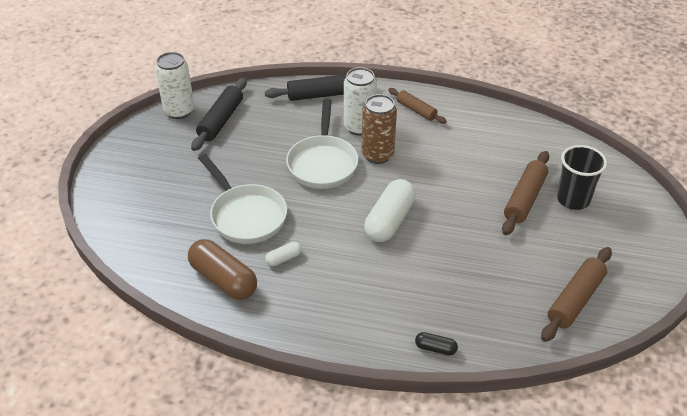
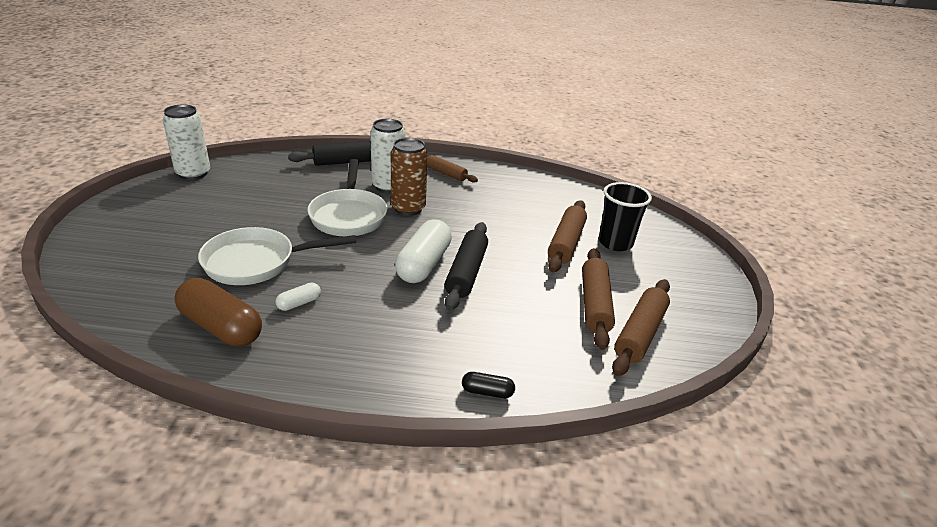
camera: 10 degrees left, 10 degrees down
black rolling pin [191,78,247,151] -> black rolling pin moved to [445,222,488,311]
white pan [198,154,287,244] -> white pan turned 120 degrees clockwise [198,227,356,285]
none -> brown rolling pin [582,248,615,350]

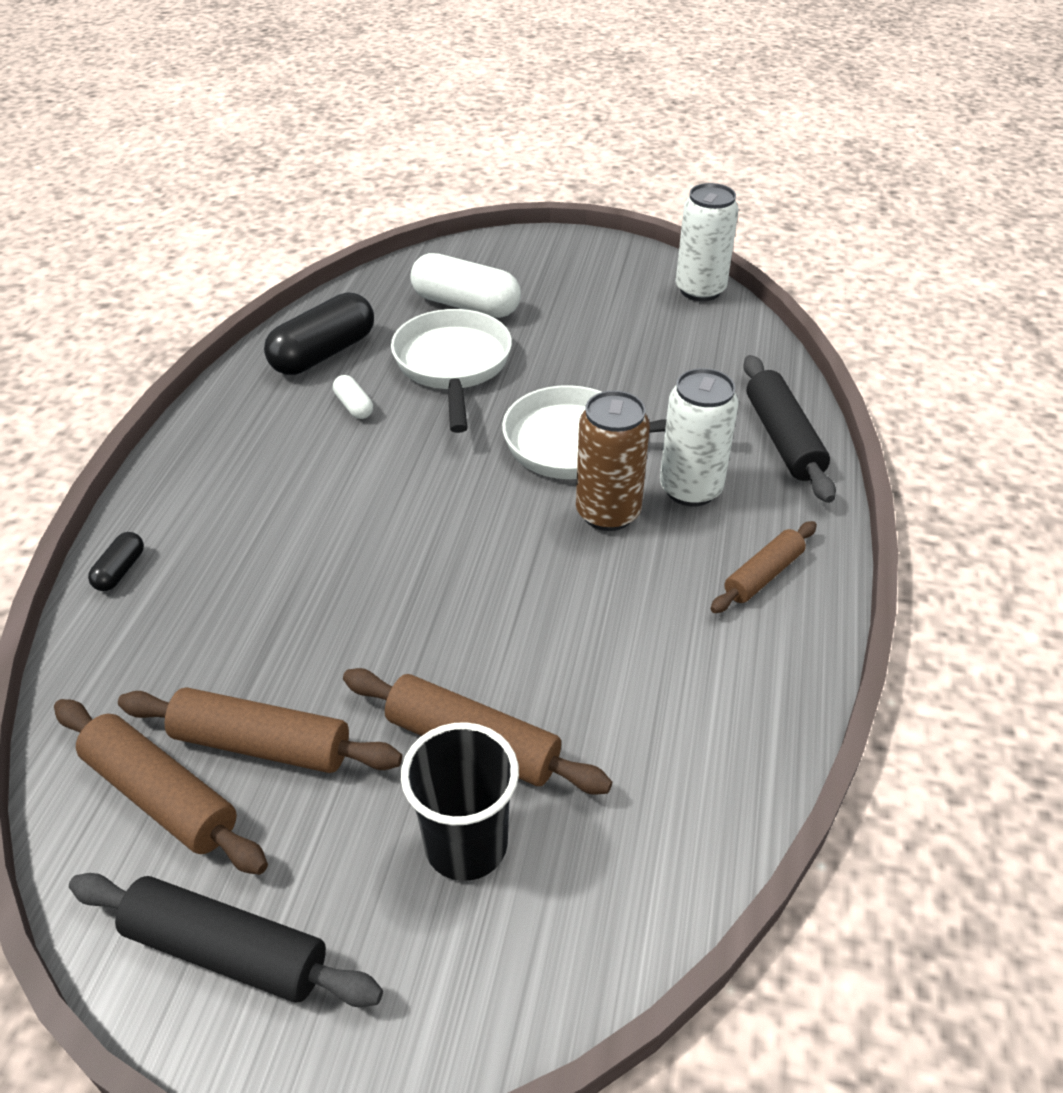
camera: 100 degrees right, 10 degrees up
brown capsule [175,278,262,347] -> black capsule [264,293,374,375]
white capsule [395,219,452,283] -> white capsule moved to [411,253,521,318]
black rolling pin [445,222,488,311] -> black rolling pin moved to [69,873,383,1007]

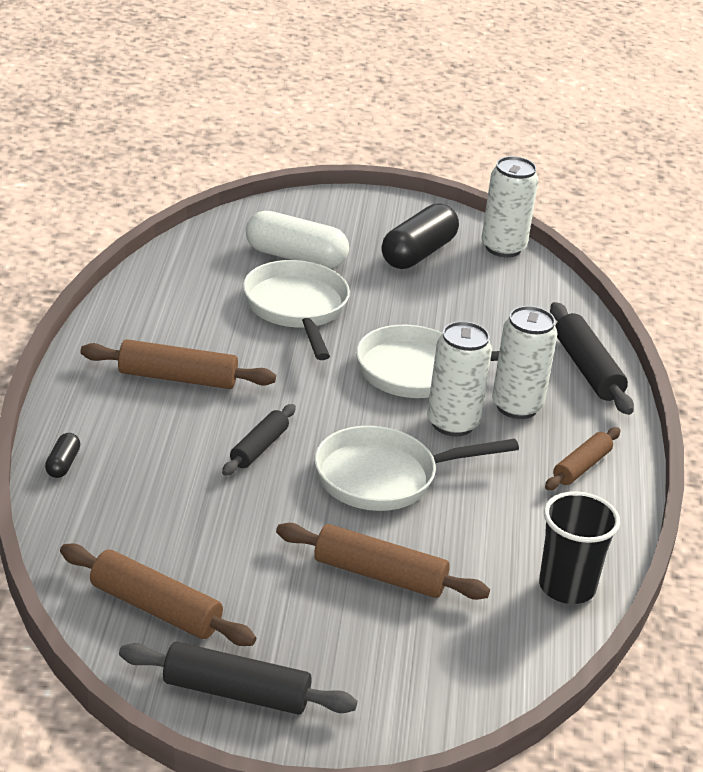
camera: 10 degrees left, 10 degrees down
brown rolling pin [118,688,402,773] -> brown rolling pin moved to [80,339,276,389]
black capsule [264,293,374,375] -> black capsule moved to [381,203,459,269]
white capsule [333,375,373,419] -> none
black cup [401,722,519,881] -> black cup moved to [539,491,620,604]
brown can [576,391,650,531] -> white can [427,321,492,437]
none -> black rolling pin [222,404,296,476]
none -> white pan [315,426,519,511]

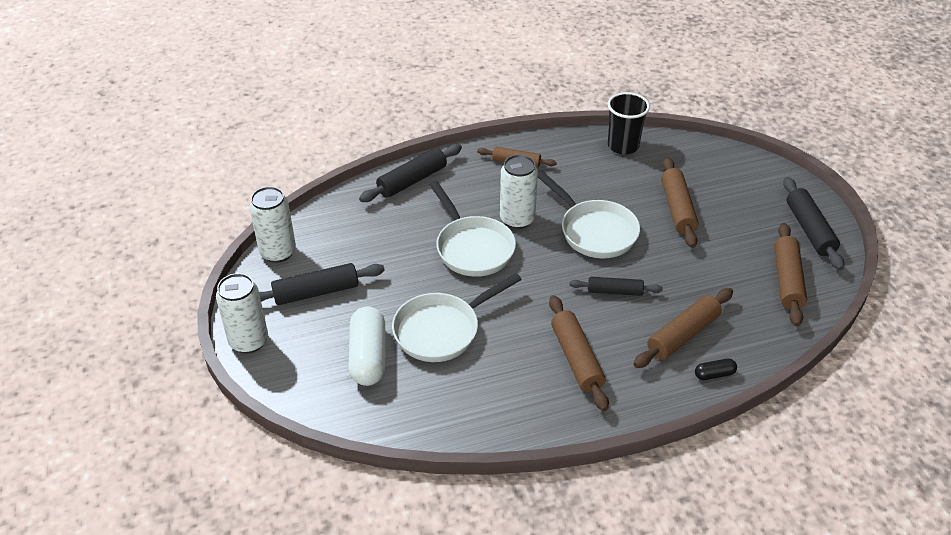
camera: 110 degrees left, 10 degrees up
black capsule [381,203,459,269] -> black rolling pin [259,263,385,305]
white can [492,306,557,419] -> white can moved to [216,273,268,353]
none -> brown rolling pin [633,288,733,368]

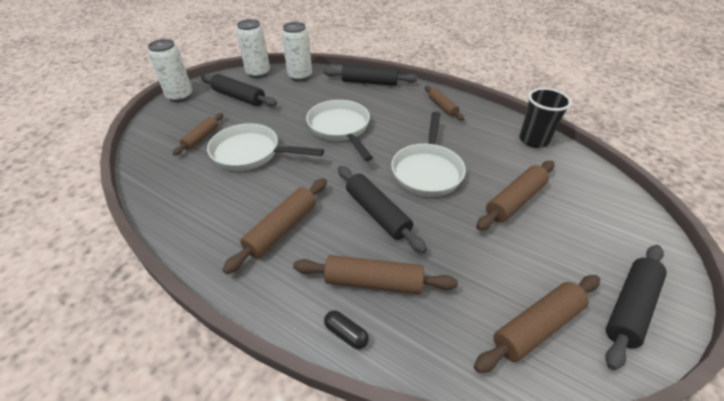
camera: 50 degrees right, 0 degrees up
white capsule [348,307,386,386] -> brown rolling pin [173,113,223,156]
white pan [429,181,516,277] -> white pan turned 135 degrees clockwise [306,100,373,161]
white can [500,155,538,229] -> white can moved to [282,22,312,81]
black rolling pin [569,277,663,296] -> black rolling pin [338,166,427,253], size x1.53

